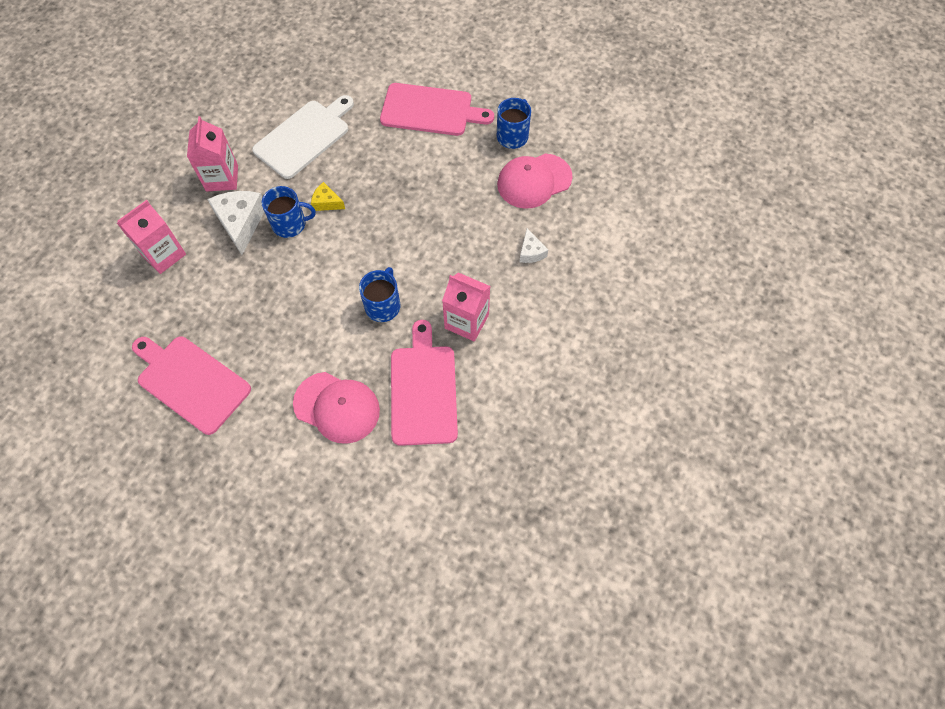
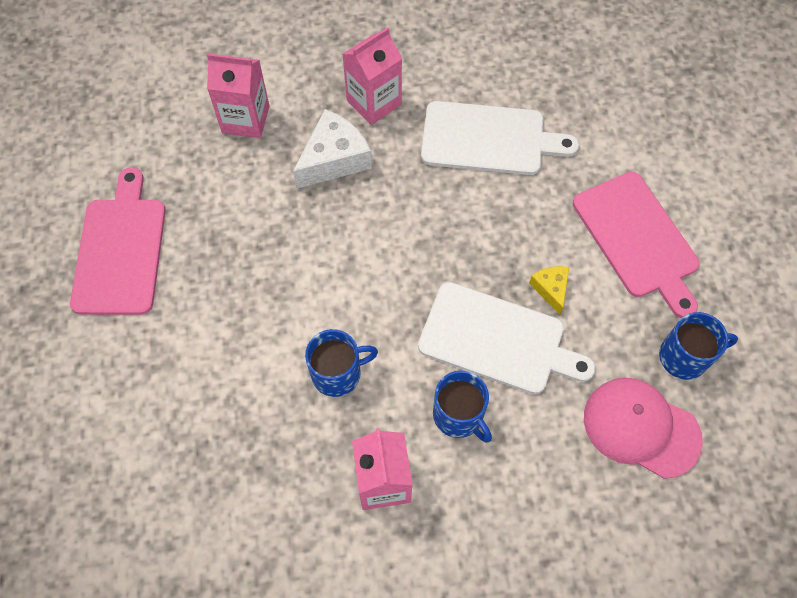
camera: 55 degrees right, 0 degrees up
blue mug [262,186,316,238] -> blue mug moved to [433,370,492,443]
pink cap [293,372,380,444] -> none
yellow cheese [311,182,345,211] -> yellow cheese moved to [529,266,569,315]
pink cutting board [391,320,458,446] -> none
white cheese [520,228,548,263] -> none
none -> white cutting board [418,282,596,394]

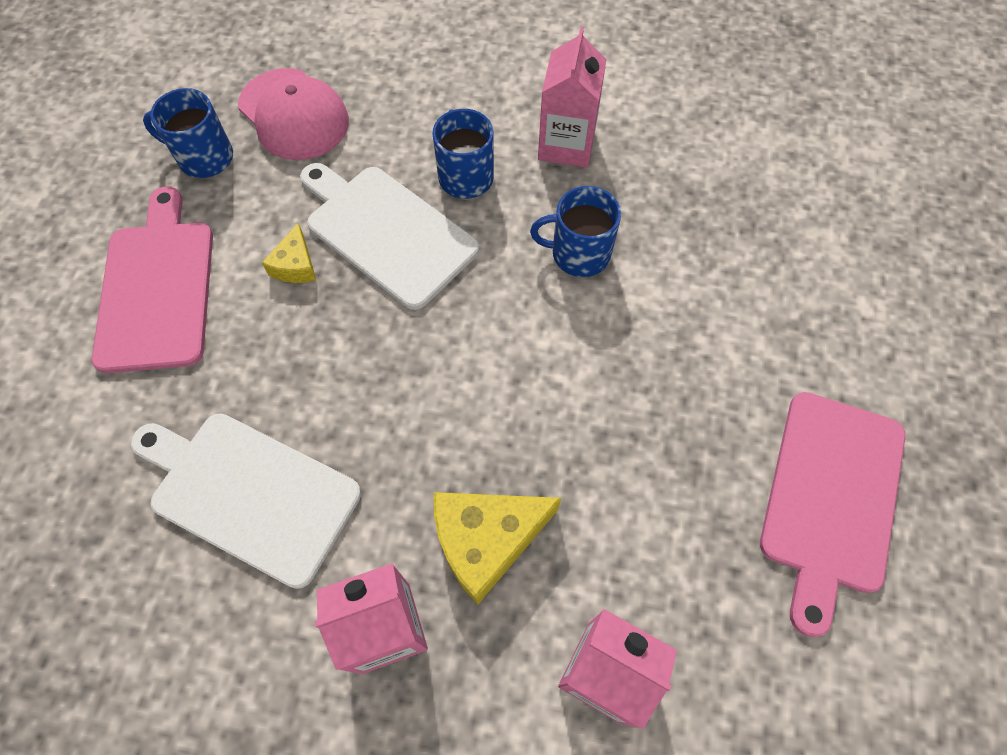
camera: 160 degrees left, 0 degrees up
white cheese [293,109,372,189] -> yellow cheese [434,492,561,605]

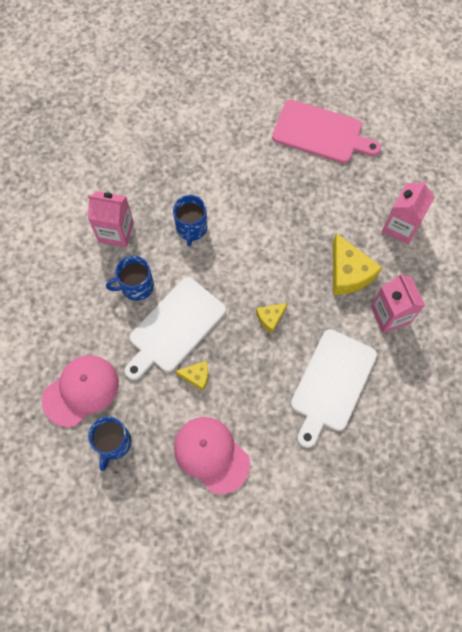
camera: 90 degrees left, 5 degrees up
pink cutting board [92,186,213,373] -> pink cap [174,417,250,494]
none -> yellow cheese [256,303,288,333]

